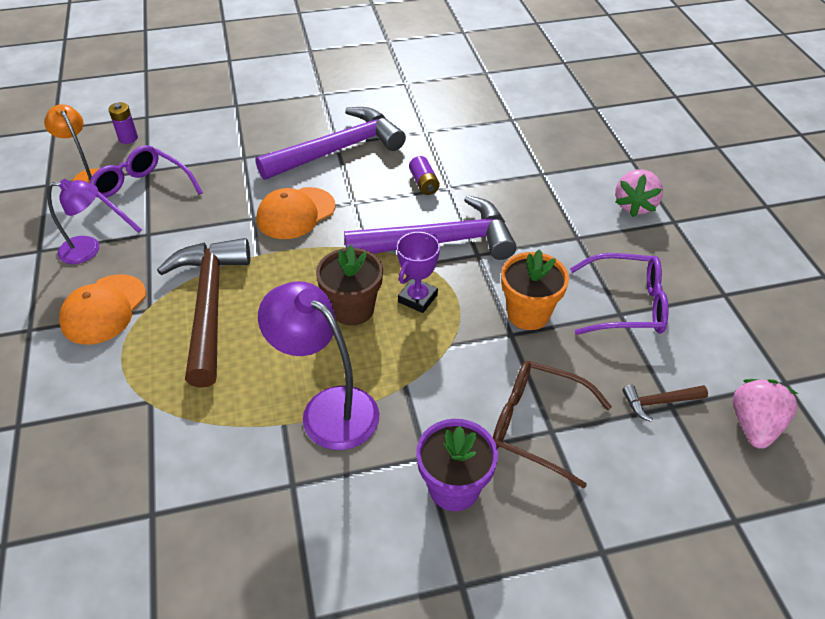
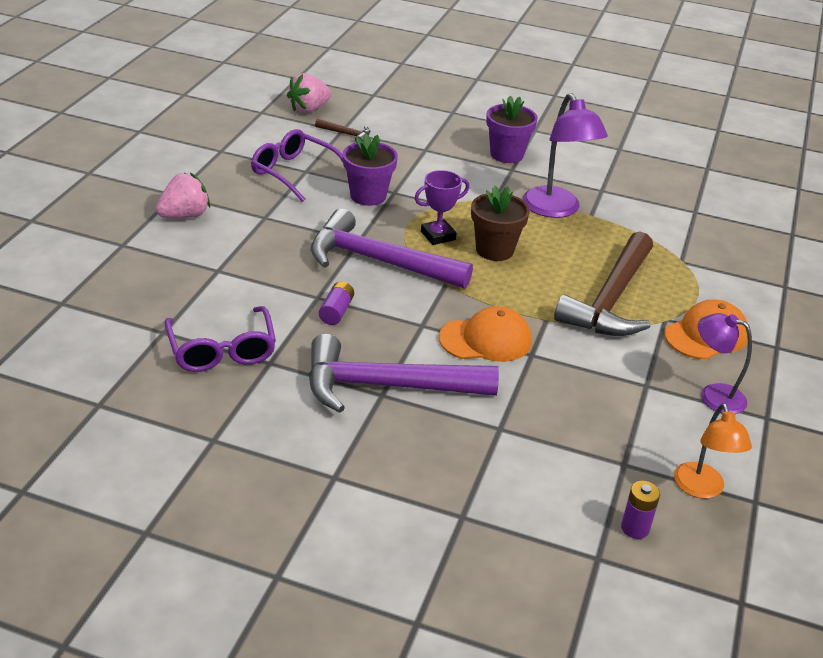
camera: 150 degrees left, 10 degrees down
purple glasses [90,145,203,233] -> purple glasses moved to [165,306,276,372]
brown glasses [493,361,612,488] -> none
orange flower pot [501,249,569,330] -> purple flower pot [343,134,398,206]

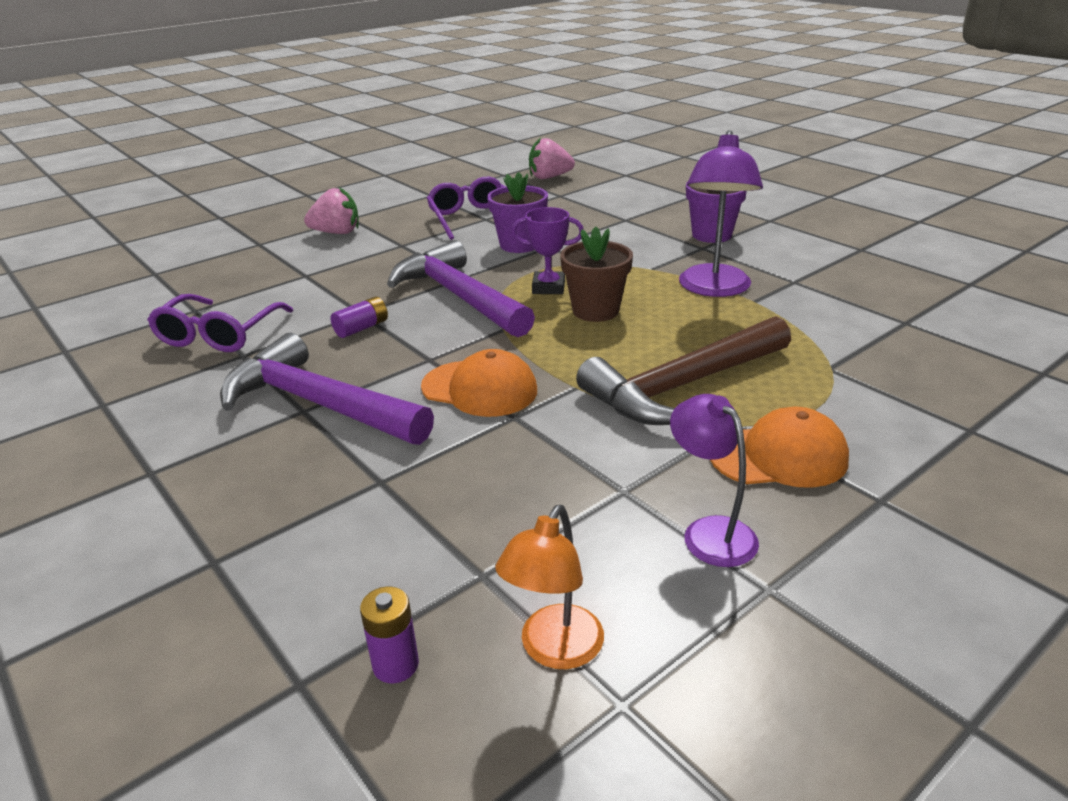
camera: 35 degrees right, 5 degrees down
brown hammer [315,119,370,143] -> none

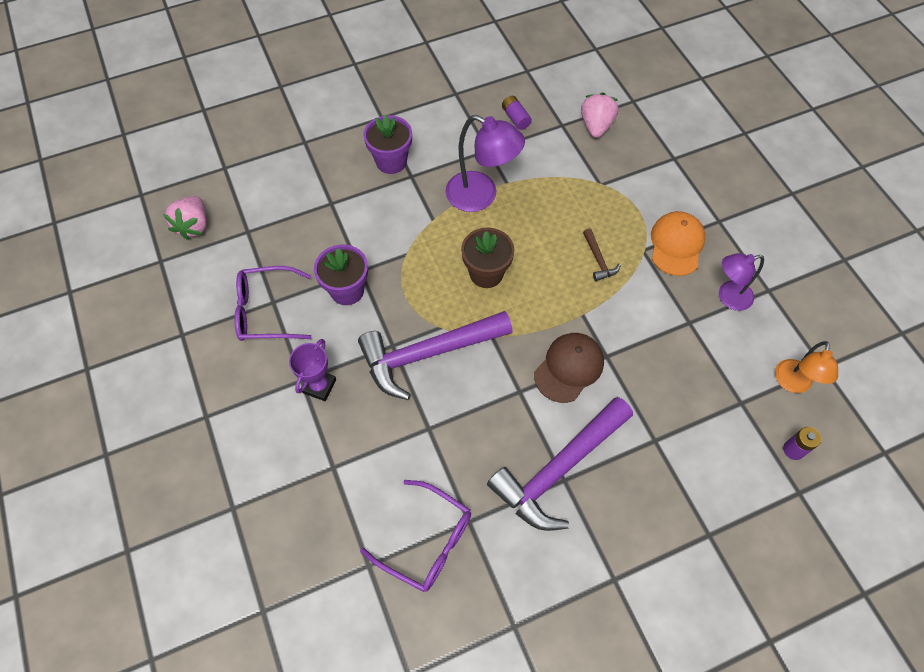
camera: 75 degrees left, 30 degrees up
pink strawberry [304,187,359,234] -> pink strawberry moved to [581,93,618,138]
purple battery [331,297,388,338] -> purple battery moved to [502,96,532,130]
orange cap [421,349,537,417] -> brown cap [534,333,604,403]
orange lamp [495,505,604,669] -> orange lamp turned 60 degrees clockwise [775,341,838,393]
purple trophy [511,207,584,294] -> purple trophy moved to [289,339,336,401]
brown hammer [576,316,791,425] -> brown hammer [583,228,621,281], size x0.41

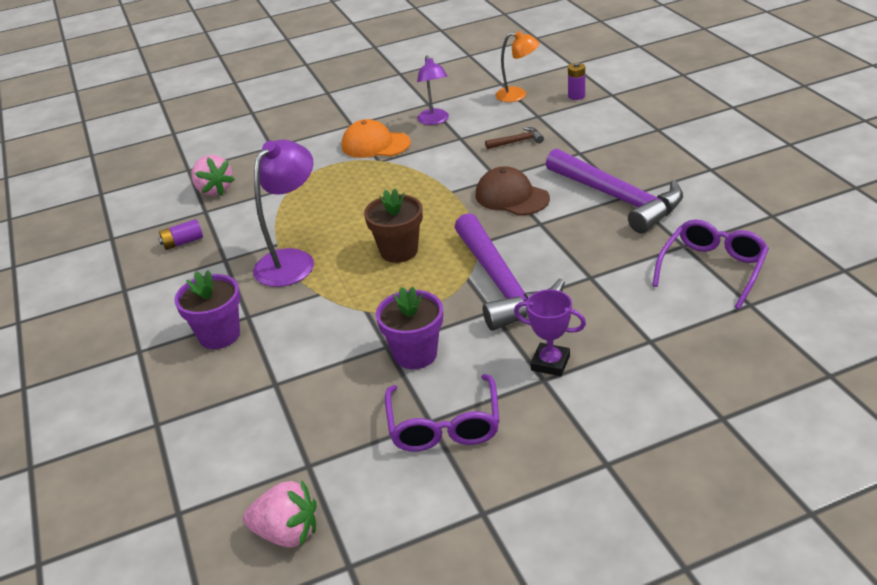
camera: 85 degrees left, 25 degrees down
pink strawberry [581,93,618,138] -> pink strawberry turned 135 degrees counterclockwise [191,155,235,196]
brown hammer [583,228,621,281] -> brown hammer moved to [485,127,544,149]

